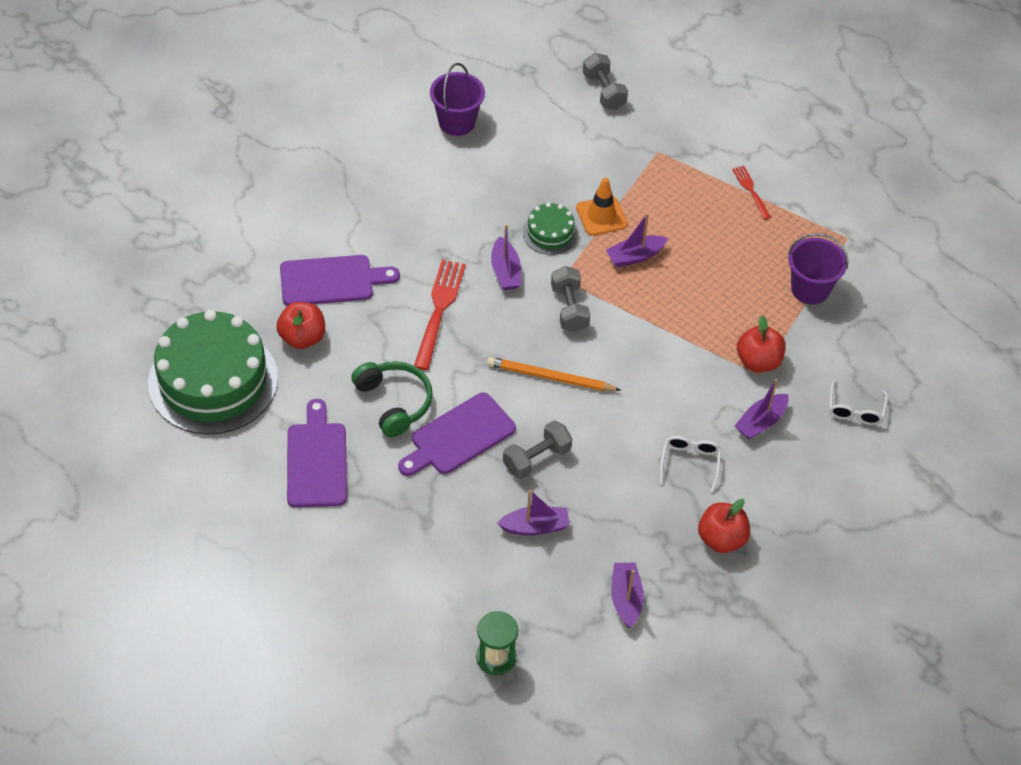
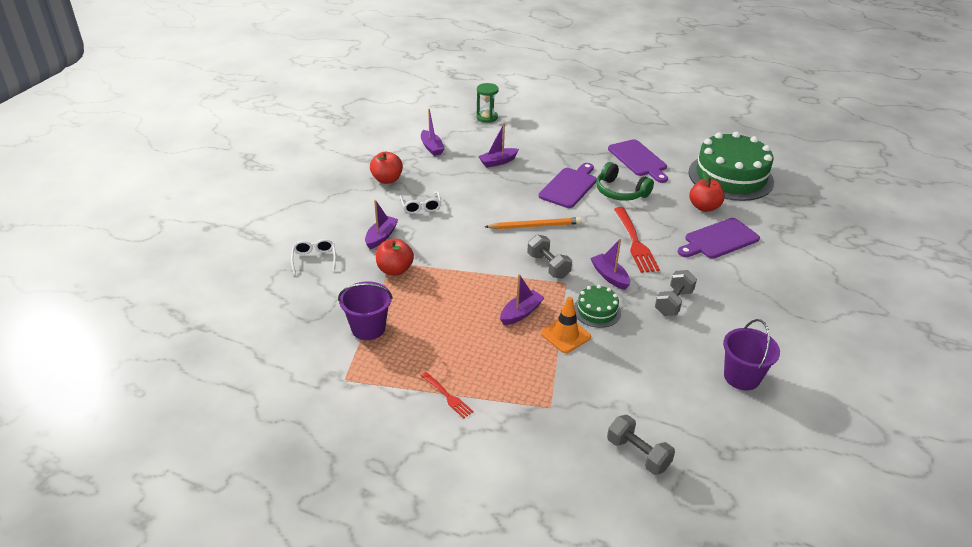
camera: 160 degrees right, 15 degrees down
grey dumbbell [503,420,572,479] -> grey dumbbell moved to [655,270,697,316]

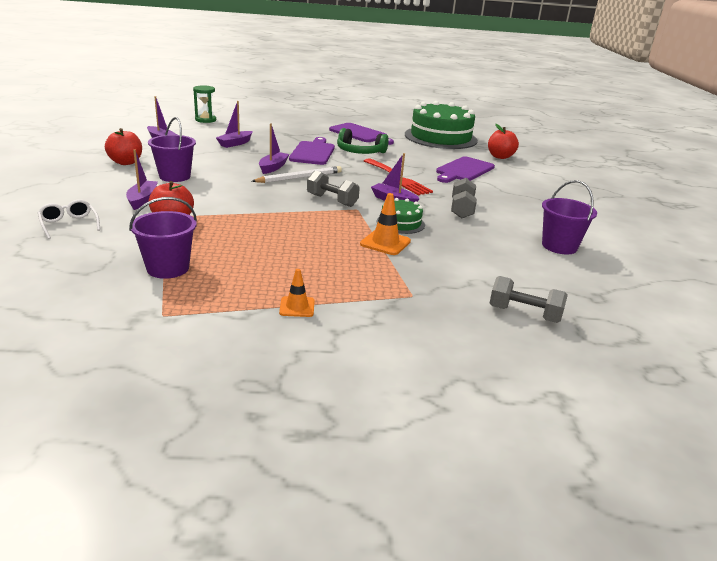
camera: 25 degrees left, 10 degrees down
white glasses [400,191,441,214] -> purple bucket [148,117,196,182]
red fork [421,372,474,418] -> orange traffic cone [279,269,315,317]
orange pencil [485,217,581,229] -> white pencil [252,166,342,183]
purple boat [500,274,545,325] -> purple boat moved to [259,123,289,174]
red apple [689,171,724,212] -> red apple moved to [488,124,519,159]

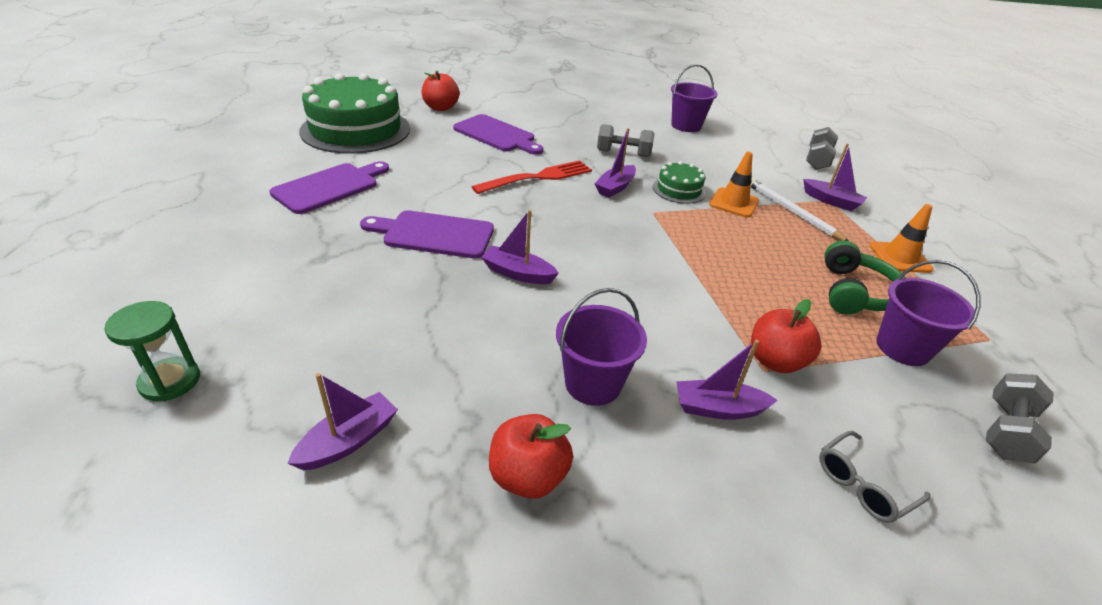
camera: 90 degrees left, 10 degrees up
white glasses [38,199,100,239] -> grey glasses [819,431,931,523]
purple boat [216,101,252,148] -> purple boat moved to [803,143,867,211]
white pencil [252,166,342,183] -> white pencil moved to [750,178,849,241]
orange traffic cone [279,269,315,317] -> orange traffic cone [870,204,934,273], size x1.51
grey dumbbell [307,171,360,207] -> grey dumbbell moved to [986,373,1054,463]
green headphones [337,128,389,154] -> green headphones moved to [824,240,906,315]

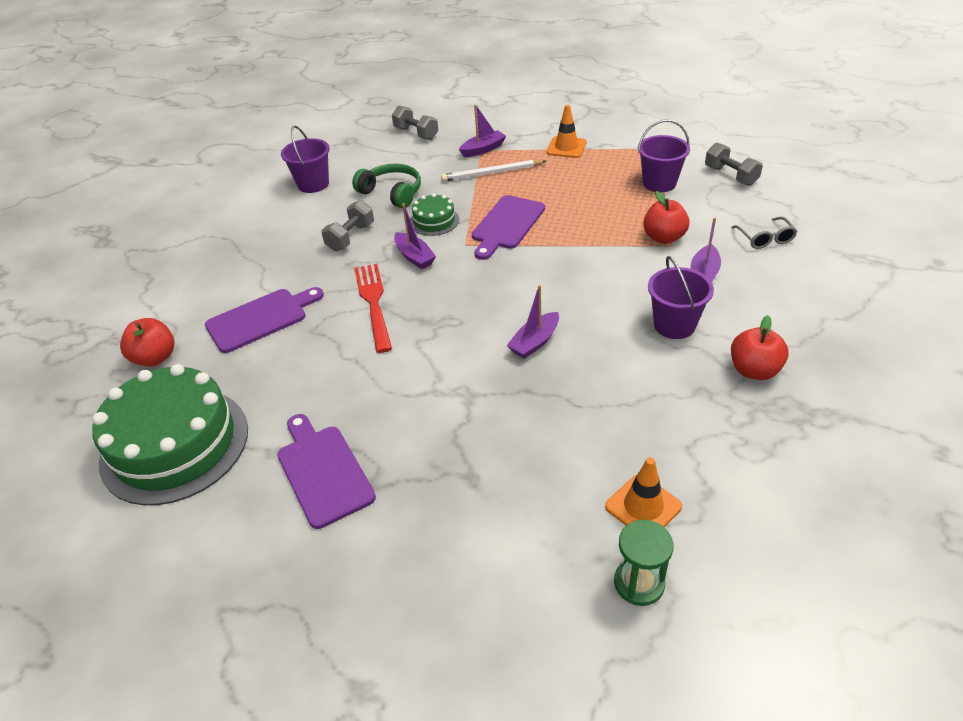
camera: 65 degrees left, 5 degrees up
purple boat [287,373,398,470] -> none
purple cutting board [360,210,494,259] -> purple cutting board moved to [472,195,545,260]
orange traffic cone [709,152,759,218] -> orange traffic cone moved to [605,457,682,527]
green headphones [824,240,906,315] -> green headphones moved to [352,164,421,208]

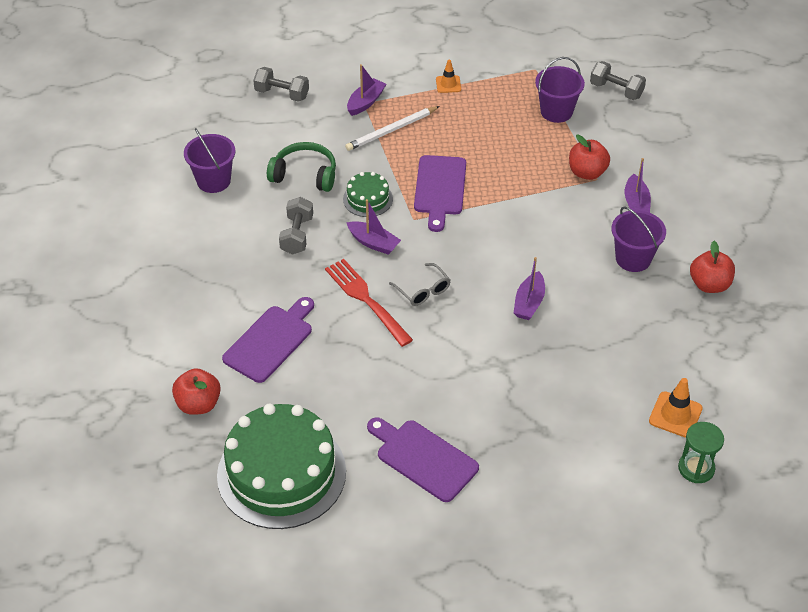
camera: 25 degrees left, 5 degrees up
orange traffic cone [546,105,587,158] -> orange traffic cone [436,60,461,93], size x0.66
grey glasses [731,217,797,249] -> grey glasses moved to [389,263,450,306]

